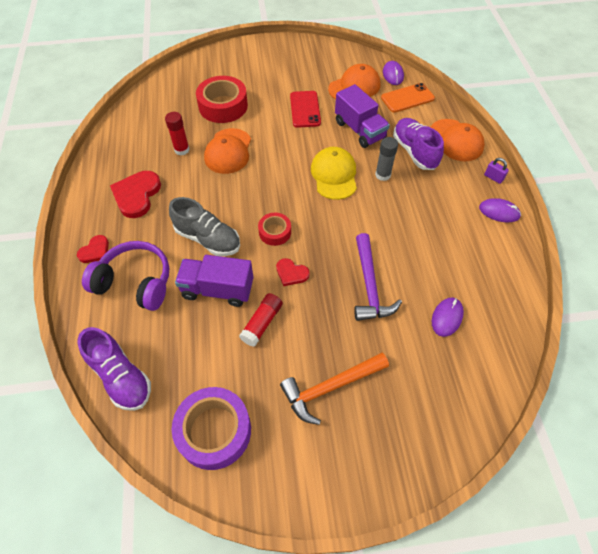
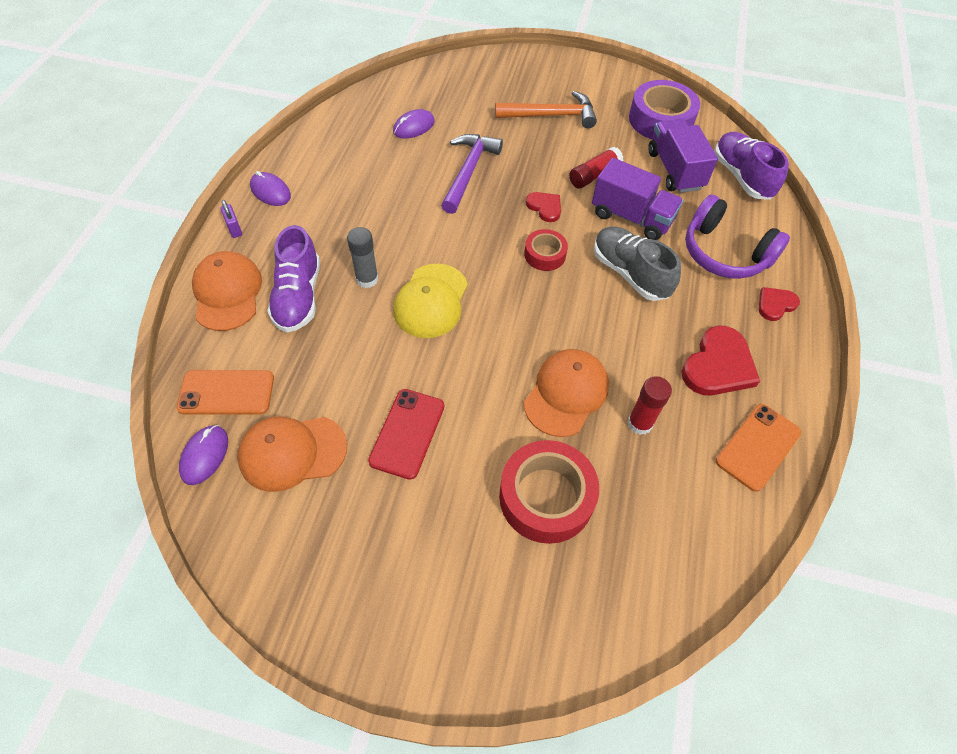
camera: 160 degrees left, 0 degrees up
purple truck [335,84,390,148] -> purple truck moved to [648,119,718,193]
none -> orange phone [716,404,801,492]

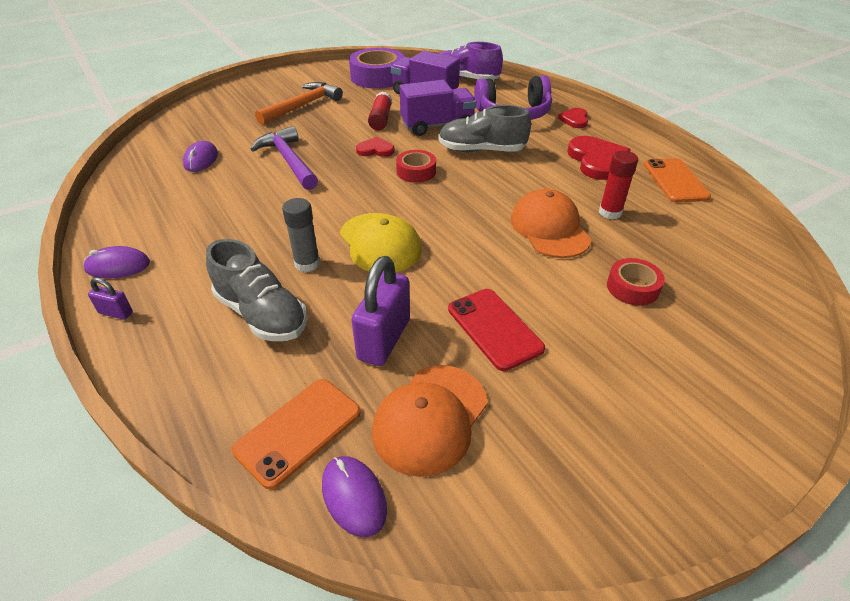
camera: 45 degrees left, 15 degrees down
orange cap [192,251,262,331] -> none
purple shoe [267,225,320,332] -> grey shoe [206,239,307,341]
red tape [499,440,599,544] -> red tape [607,258,665,306], size x0.55
none -> purple padlock [351,256,410,366]

